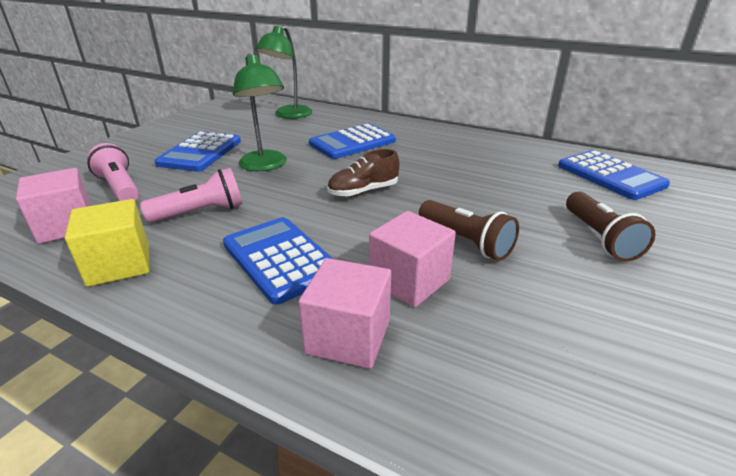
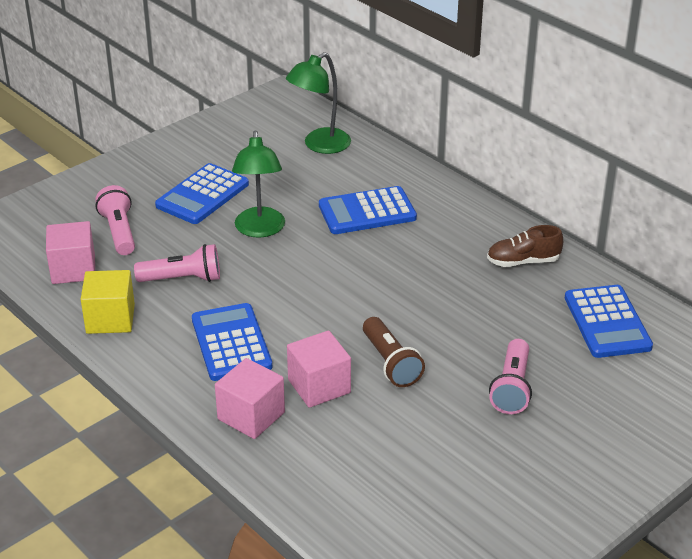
camera: 20 degrees right, 5 degrees up
brown shoe [327,149,399,197] -> brown shoe moved to [487,225,563,267]
brown flashlight [566,192,656,262] -> pink flashlight [489,339,532,414]

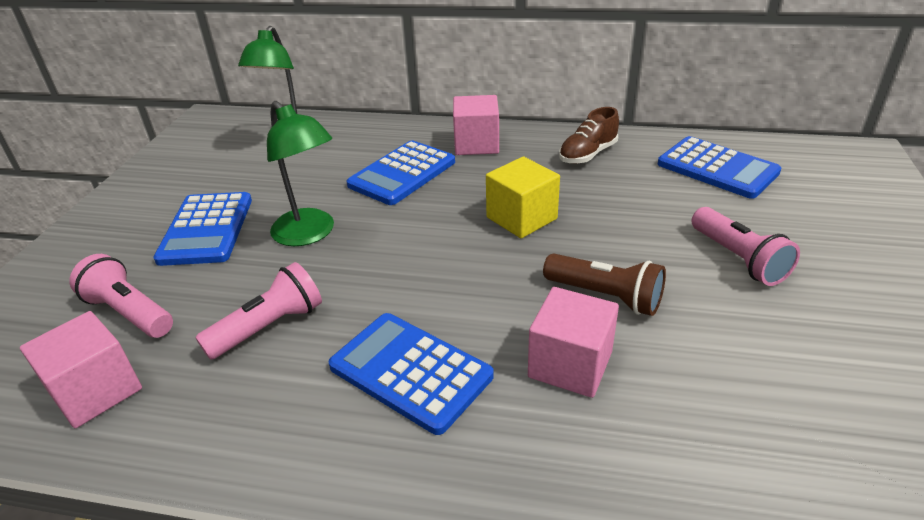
camera: 35 degrees left, 0 degrees up
yellow cube [81,270,135,334] -> yellow cube moved to [486,156,560,238]
pink cube [215,358,285,439] -> pink cube moved to [453,95,499,155]

